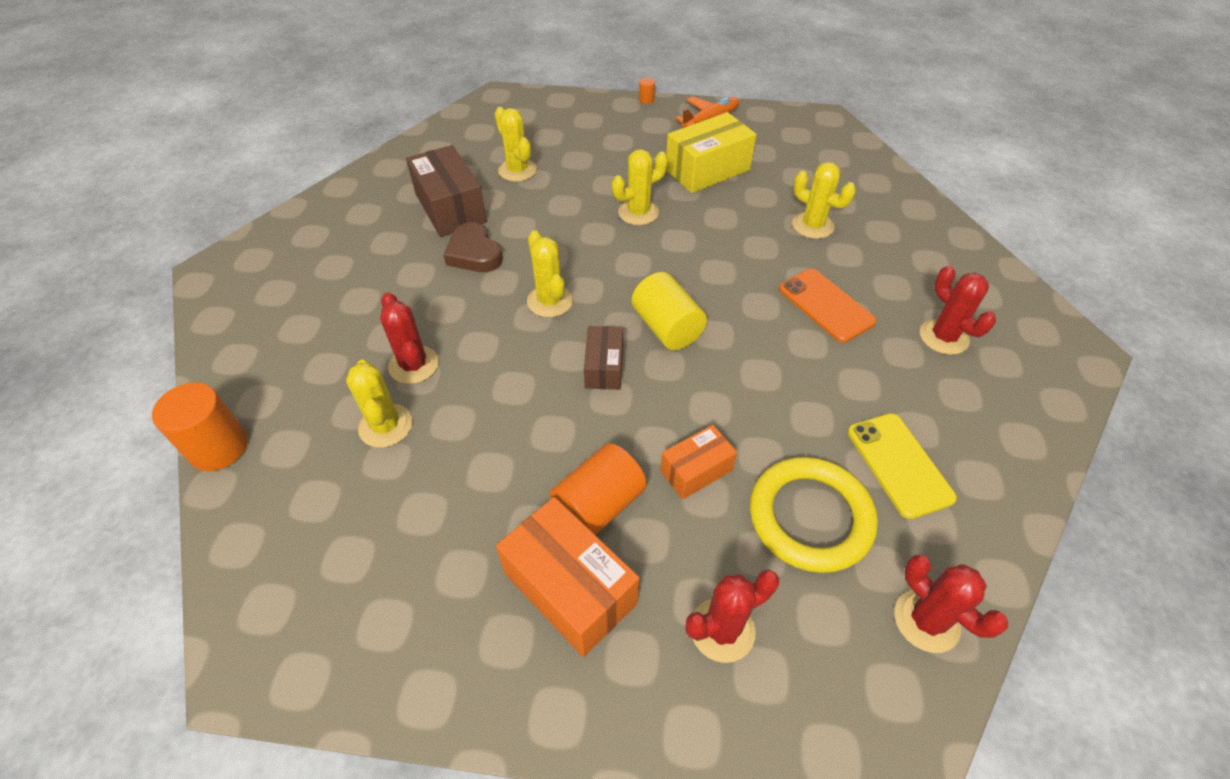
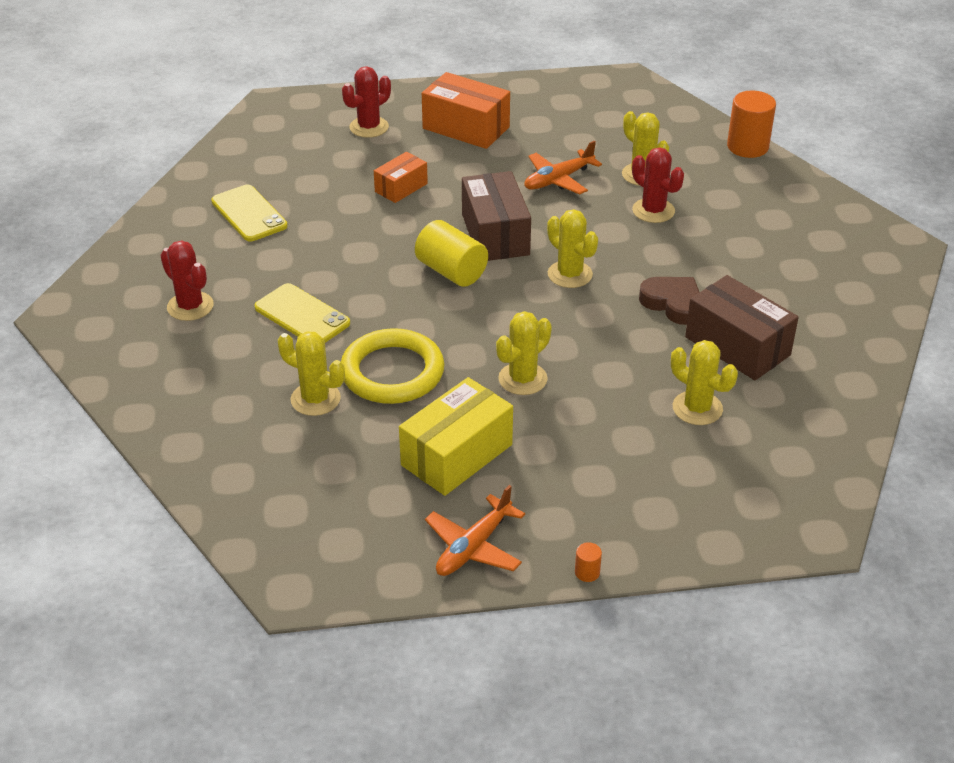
camera: 165 degrees right, 10 degrees down
orange cylinder [549,443,647,535] -> none
brown box [584,326,623,390] -> brown box [462,171,531,261], size x1.70
yellow ring [750,457,878,573] -> yellow ring moved to [341,328,445,404]
orange phone [779,269,877,343] -> yellow phone [254,283,350,343]
red cactus [895,555,1008,653] -> none
none -> orange plane [524,140,602,194]

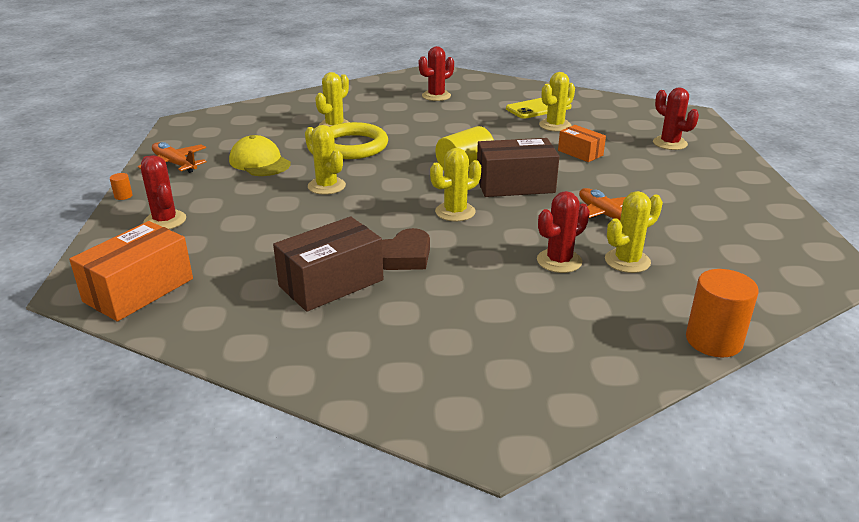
camera: 95 degrees right, 10 degrees down
yellow phone [254,283,350,343] -> none
yellow box [399,377,513,496] -> yellow cap [229,135,291,176]
orange box [422,72,510,149] -> orange box moved to [69,221,193,321]
yellow cactus [671,340,738,425] -> yellow cactus moved to [539,72,575,131]
none -> red cactus [141,155,186,229]

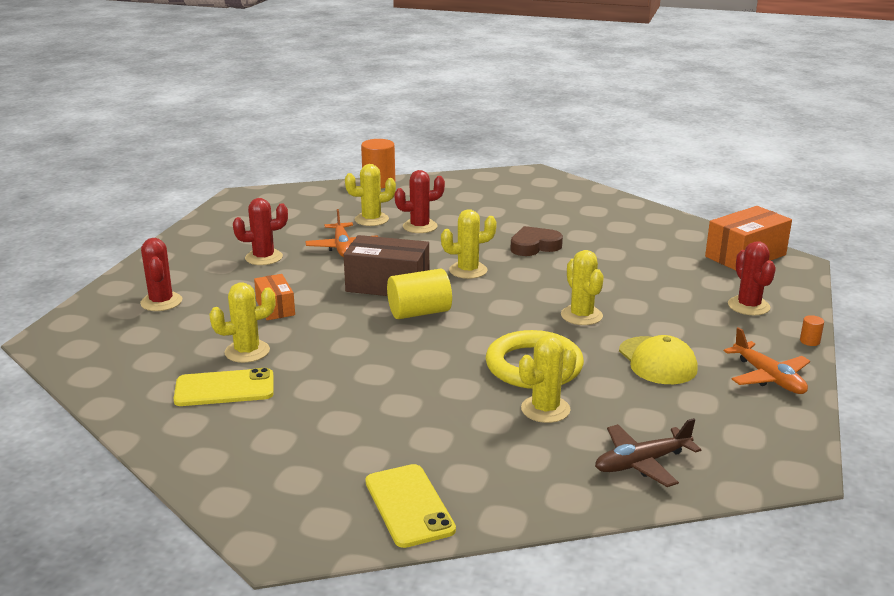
camera: 160 degrees left, 5 degrees down
brown box [273,217,383,312] -> none
red cactus [419,46,454,101] -> red cactus moved to [233,198,288,265]
none -> yellow phone [365,464,456,548]
none -> brown plane [595,418,702,487]

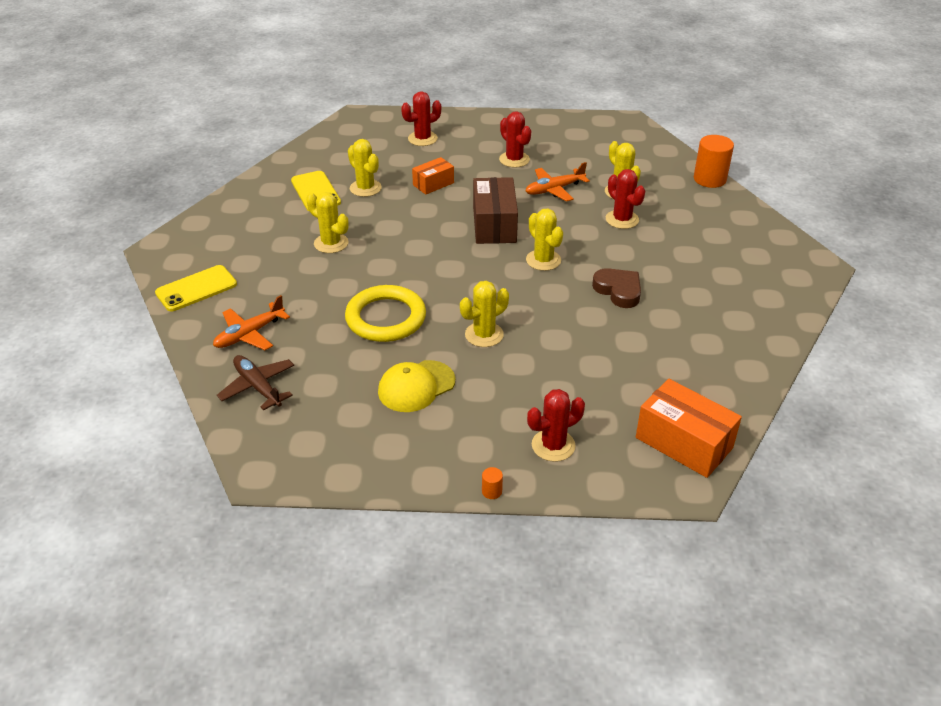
camera: 75 degrees right, 15 degrees up
yellow cylinder [387,269,452,319] -> none
yellow cactus [519,335,577,423] -> yellow cactus moved to [306,192,349,253]
orange plane [724,327,810,394] -> orange plane moved to [213,295,290,350]

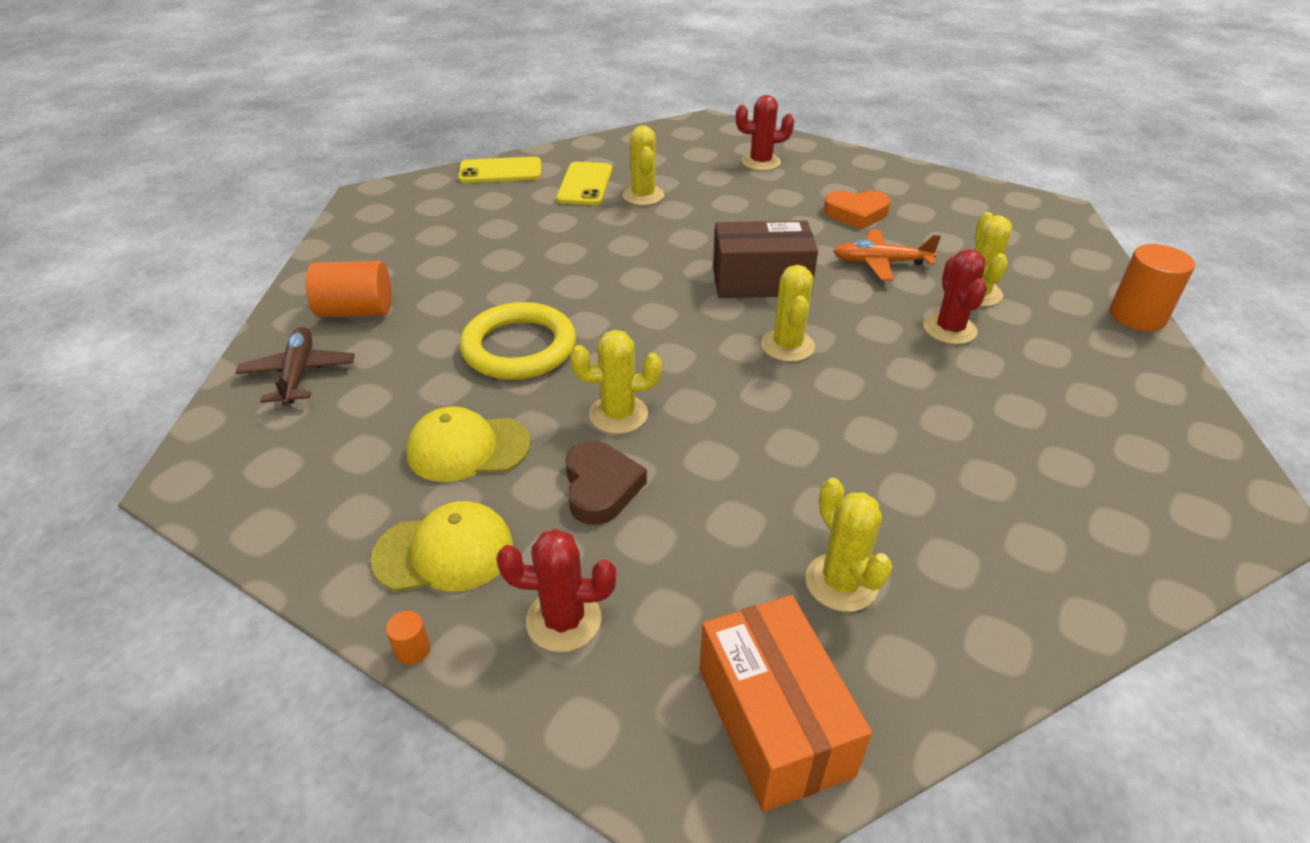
camera: 30 degrees right, 0 degrees up
yellow phone [155,265,237,312] -> yellow phone moved to [458,157,541,183]
orange plane [213,295,290,350] -> orange cylinder [306,261,392,317]
yellow cactus [306,192,349,253] -> yellow cactus moved to [805,478,892,612]
orange box [412,157,454,195] -> none
brown box [473,177,518,244] -> brown box turned 60 degrees clockwise [713,221,818,298]
red cactus [499,111,531,168] -> orange heart [824,191,891,229]
brown heart [592,268,641,308] -> brown heart moved to [565,441,647,525]
none -> yellow cap [371,501,513,591]

